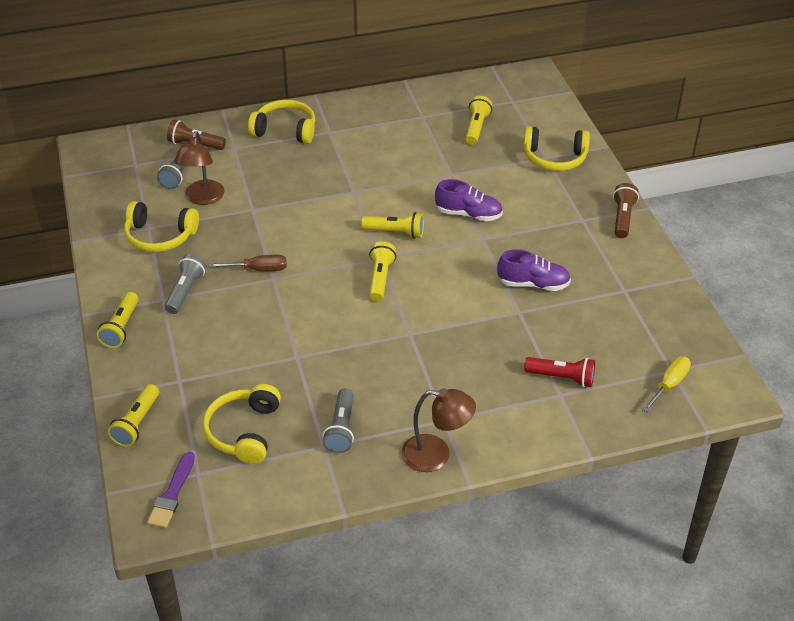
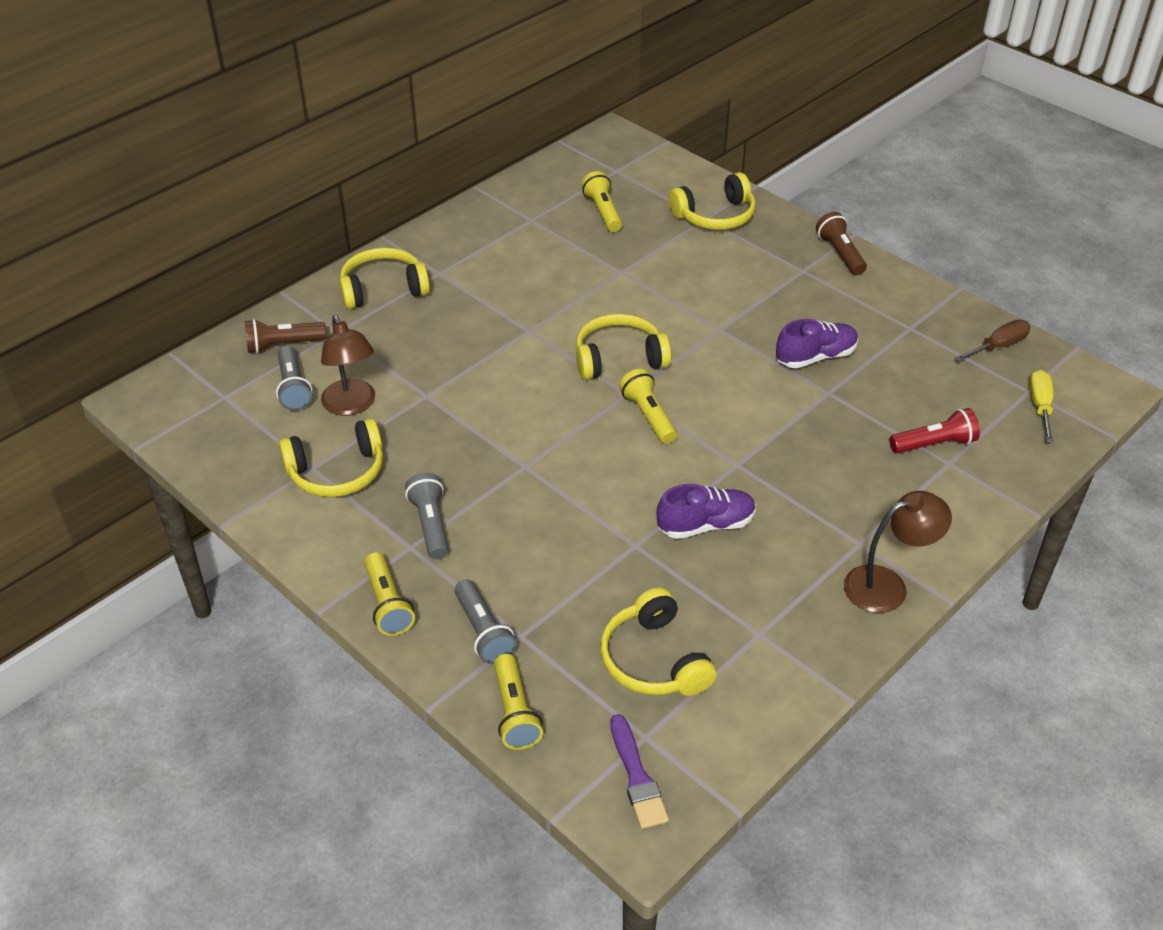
camera: 30 degrees left, 0 degrees up
brown screwdriver [209,255,287,271] -> brown screwdriver moved to [955,320,1031,362]
grey flashlight [323,388,354,453] -> grey flashlight moved to [455,580,517,664]
yellow flashlight [361,212,424,239] -> yellow headphones [576,314,671,380]
purple shoe [435,179,503,221] -> purple shoe moved to [656,484,756,539]

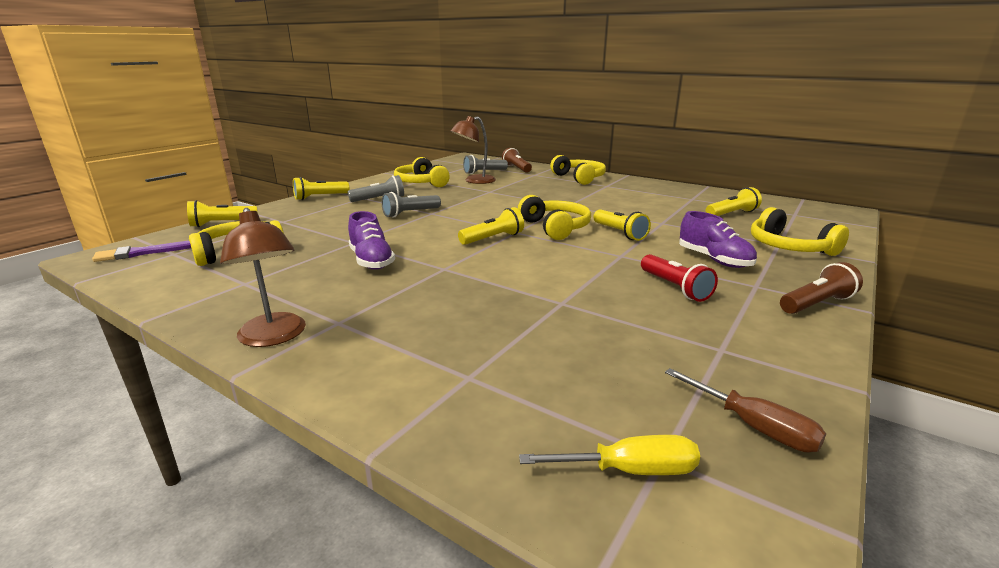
camera: 80 degrees right, 20 degrees down
grey flashlight [455,580,517,664] -> grey flashlight moved to [382,192,441,218]
purple shoe [776,319,858,368] -> purple shoe moved to [679,211,757,268]
red flashlight [890,408,980,453] -> red flashlight moved to [641,254,718,302]
none -> yellow flashlight [593,209,651,241]

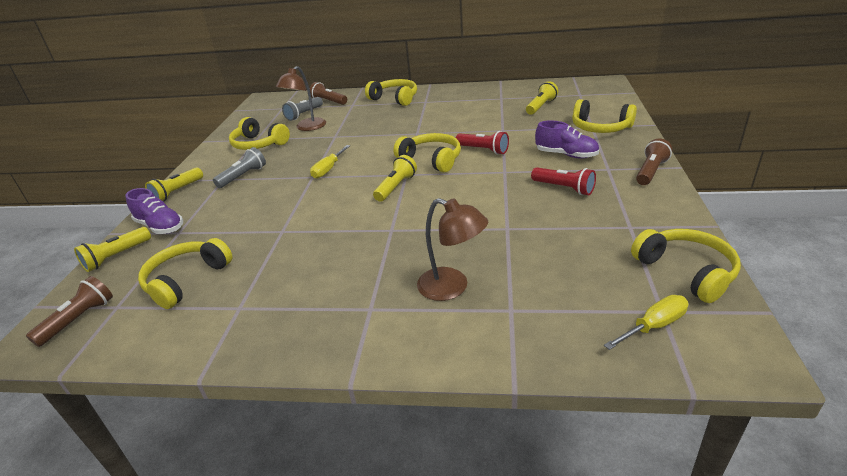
camera: 25 degrees left, 10 degrees up
purple brush [92,241,191,262] -> brown flashlight [26,276,113,347]
brown lamp [220,208,306,347] -> brown lamp moved to [417,198,488,301]
purple shoe [348,211,395,270] -> purple shoe moved to [126,188,183,234]
grey flashlight [382,192,441,218] -> none
yellow flashlight [593,209,651,241] -> red flashlight [456,131,509,155]
brown screwdriver [665,368,826,452] -> yellow headphones [631,229,741,303]
none -> yellow screwdriver [310,145,350,179]

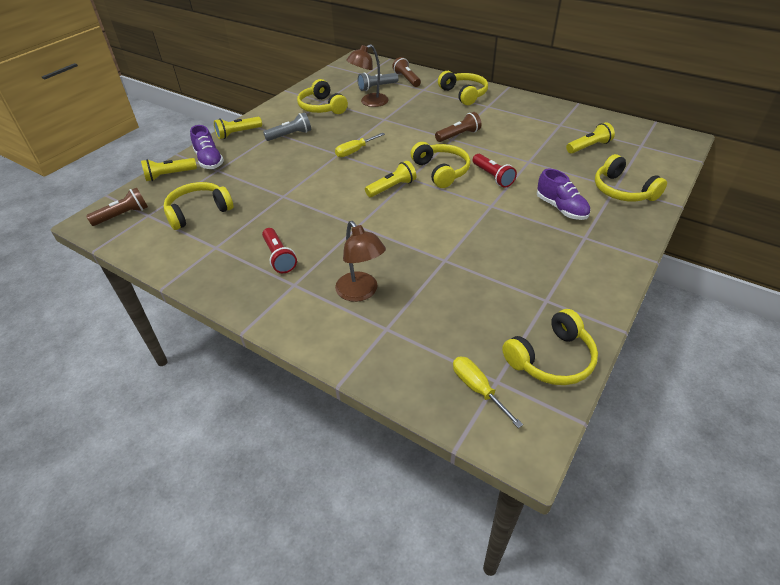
camera: 25 degrees right, 10 degrees up
red flashlight [531,167,596,195] -> red flashlight moved to [262,228,297,273]
yellow screwdriver [604,295,688,350] -> yellow screwdriver turned 120 degrees counterclockwise [453,356,523,428]
yellow headphones [631,229,741,303] -> yellow headphones turned 60 degrees clockwise [502,309,598,385]
brown flashlight [636,138,672,185] -> brown flashlight moved to [435,112,481,142]

